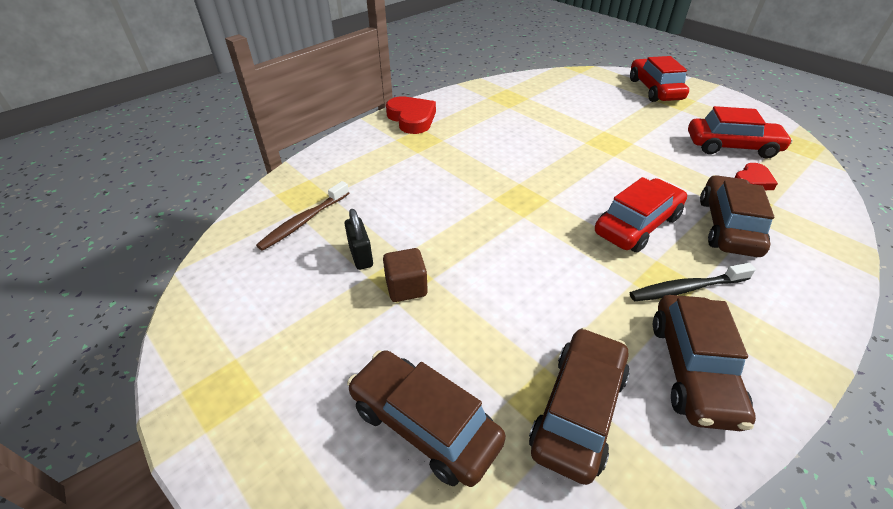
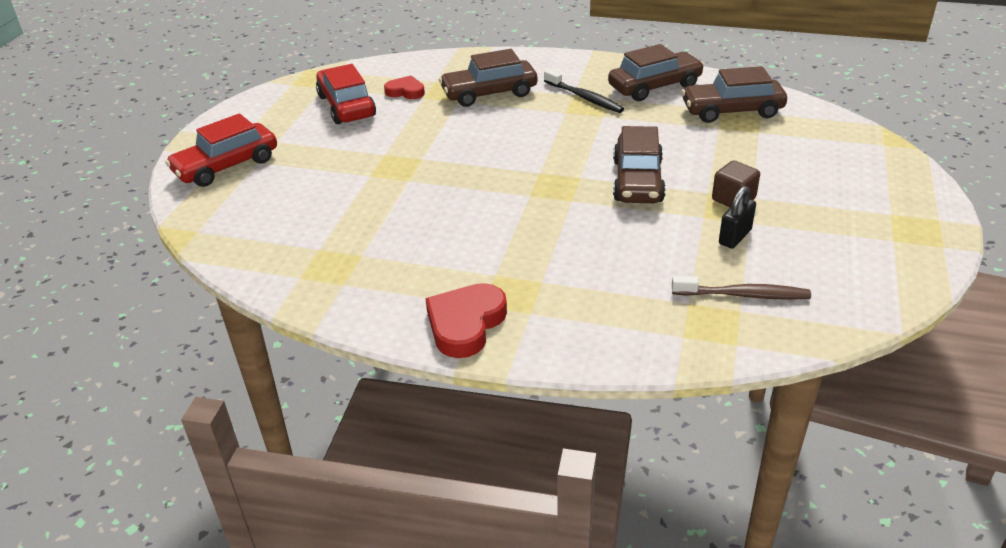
camera: 120 degrees left, 5 degrees down
brown car [347,350,506,487] -> brown car moved to [613,126,666,203]
red car [595,177,687,253] -> none

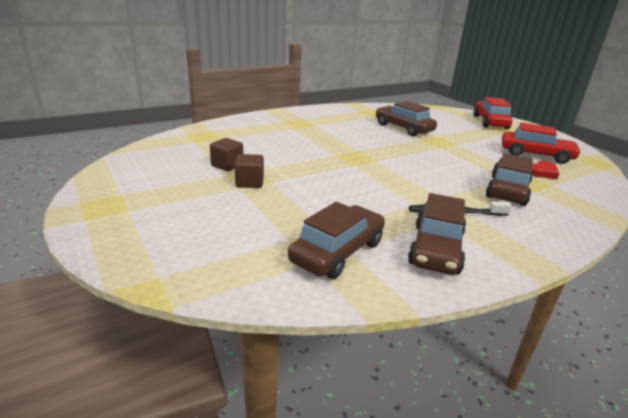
camera: 130 degrees right, 10 degrees down
red heart [426,283,507,358] -> none
brown car [613,126,666,203] -> brown car moved to [376,101,437,136]
brown toothbrush [672,276,811,300] -> none
black padlock [719,186,756,249] -> brown cube [210,138,243,171]

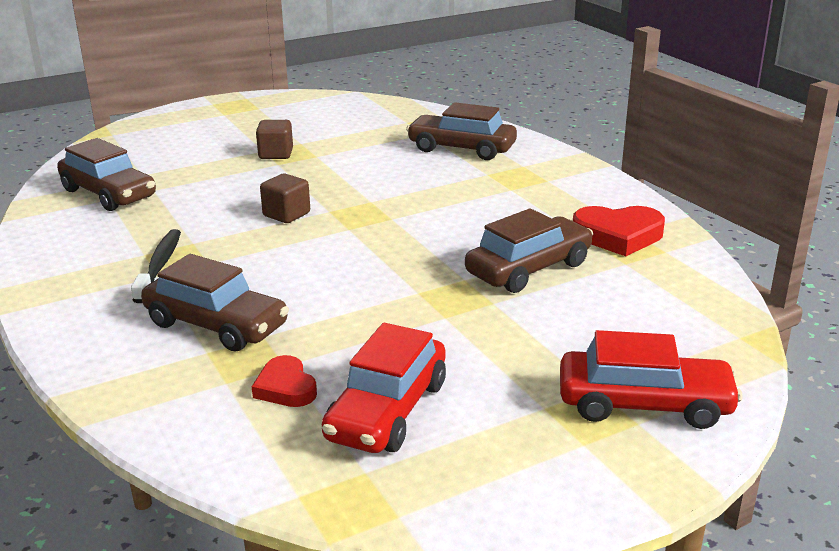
camera: 95 degrees right, 0 degrees up
brown cube [210,138,243,171] -> brown cube moved to [260,174,310,223]
brown car [408,193,466,275] -> brown car moved to [406,102,517,160]
none -> red heart [573,206,665,256]

